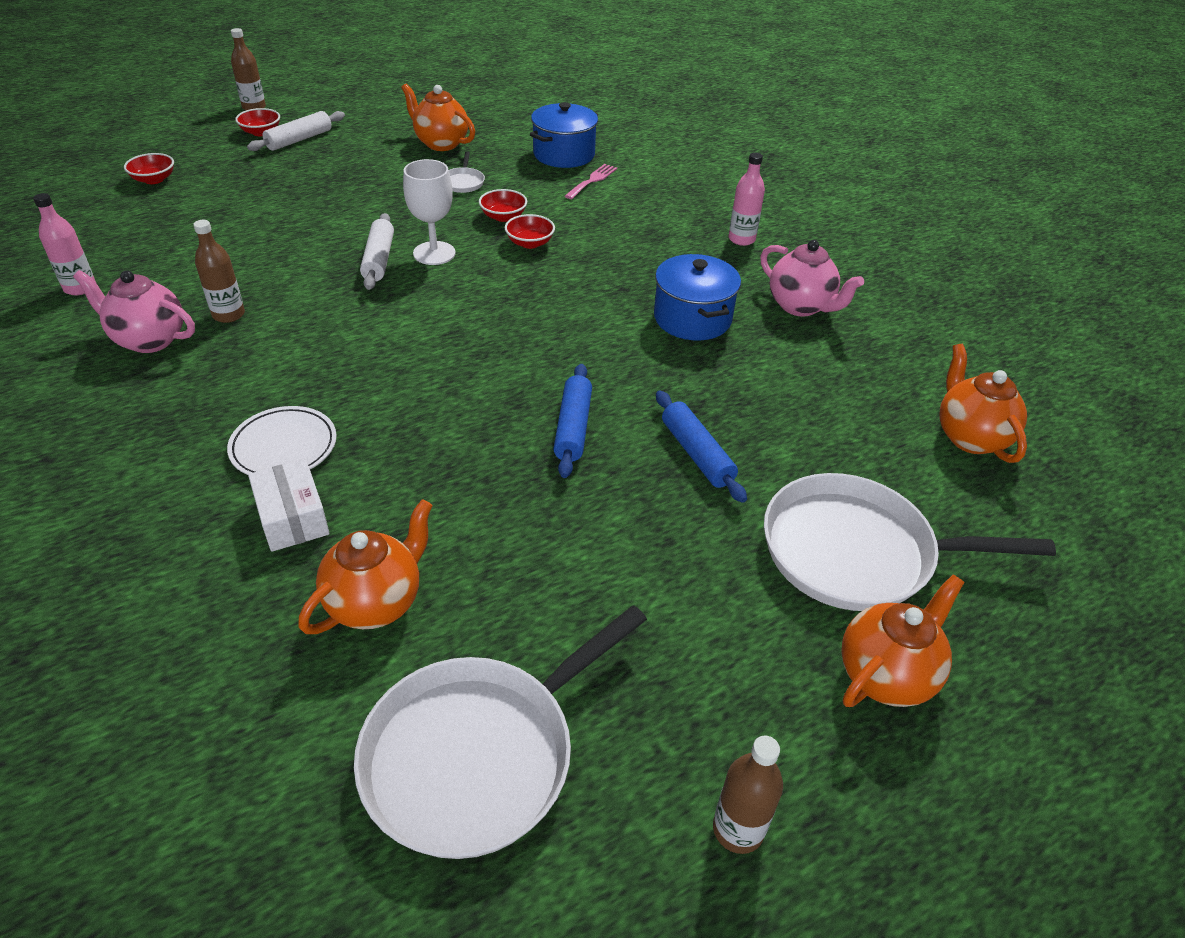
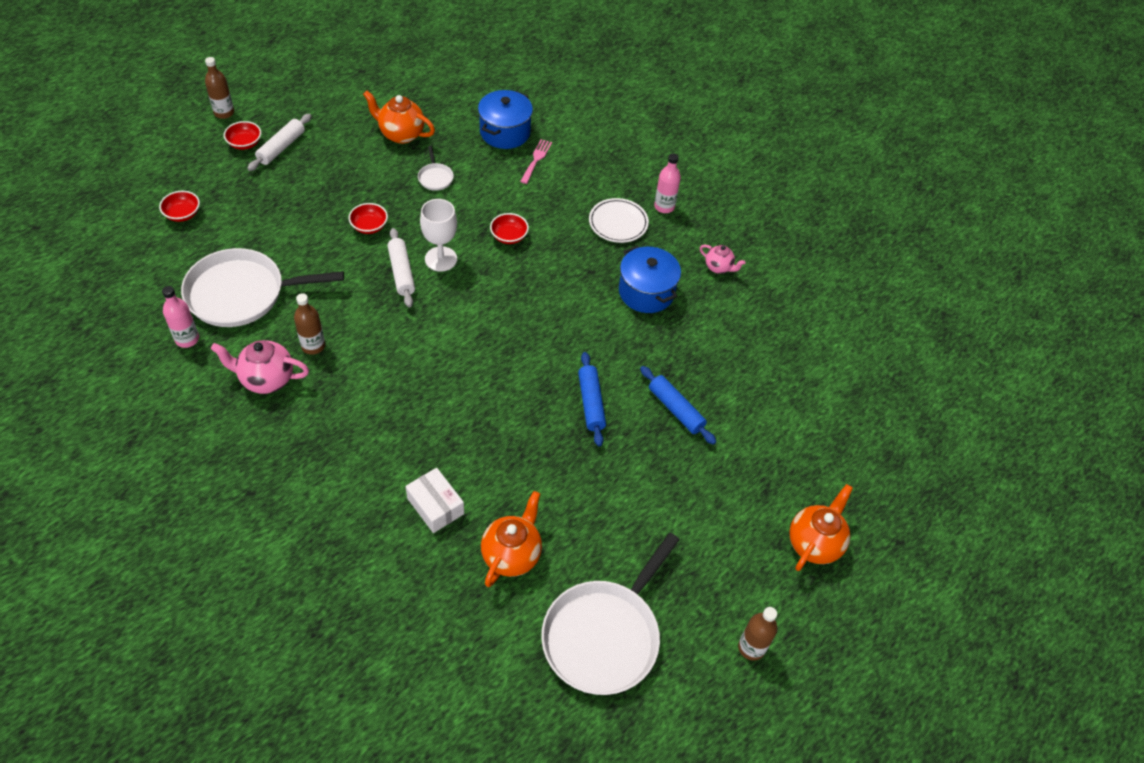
camera: 15 degrees left, 10 degrees up
white plate [227,406,337,475] -> white plate moved to [589,198,649,243]
red bowl [479,189,527,222] -> red bowl moved to [348,203,388,234]
pink teapot [760,240,864,317] -> pink teapot [700,245,746,274], size x0.59
white pan [764,473,1056,611] -> white pan moved to [181,248,344,327]
orange teapot [939,344,1027,463] -> none

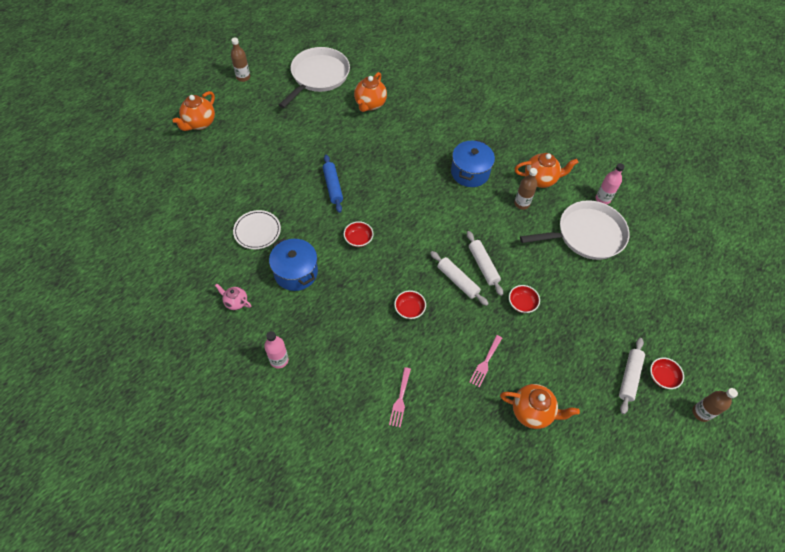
camera: 175 degrees right, 5 degrees up
red bowl [159,191,200,222] -> red bowl moved to [344,221,374,247]
pink teapot [211,340,309,394] -> orange teapot [515,153,578,188]
white box [405,468,464,533] -> none
white pan [418,146,454,191] -> pink fork [469,335,502,387]
white goblet [420,199,457,272] -> white rolling pin [430,251,489,306]
blue pot [478,90,533,149] -> blue pot moved to [451,140,495,187]
white plate [589,198,649,243] -> white plate moved to [233,210,281,249]
blue rolling pin [640,366,716,445] -> none

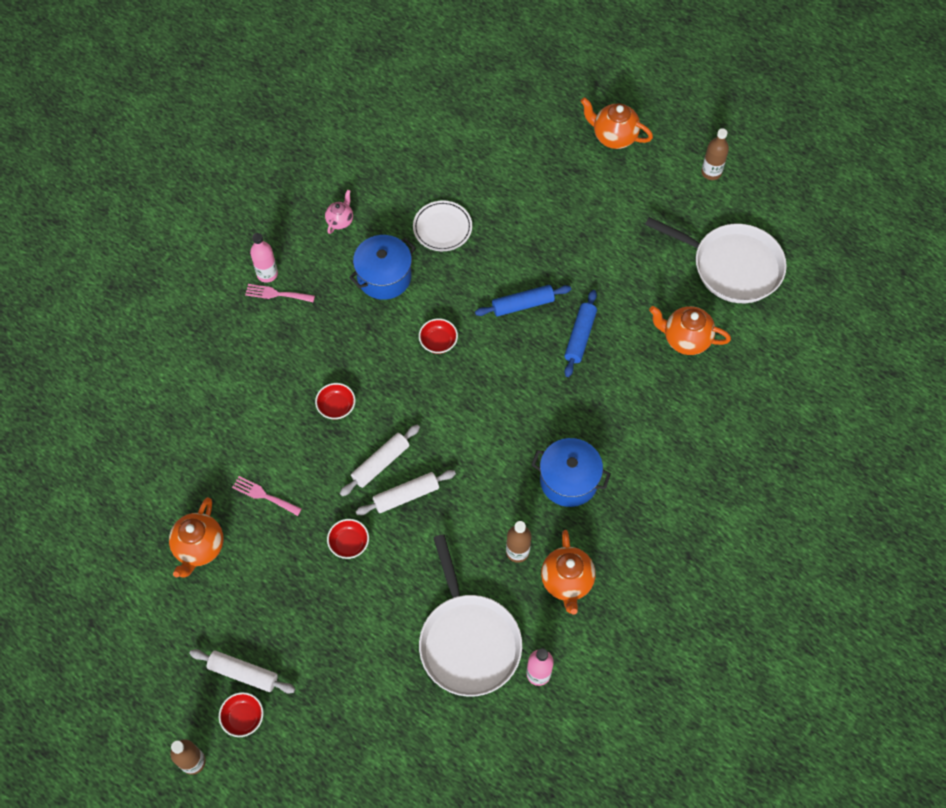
camera: 90 degrees right, 5 degrees up
pink fork [389,367,411,427] -> pink fork moved to [245,284,315,302]
none -> blue rolling pin [564,290,597,377]

